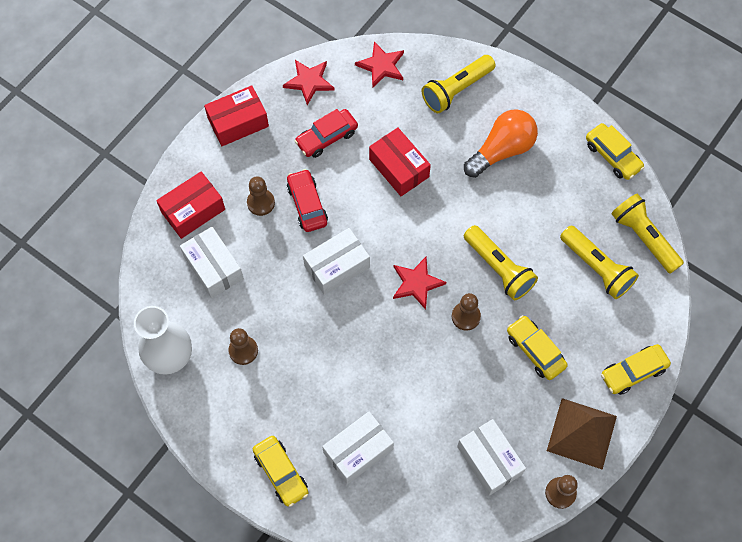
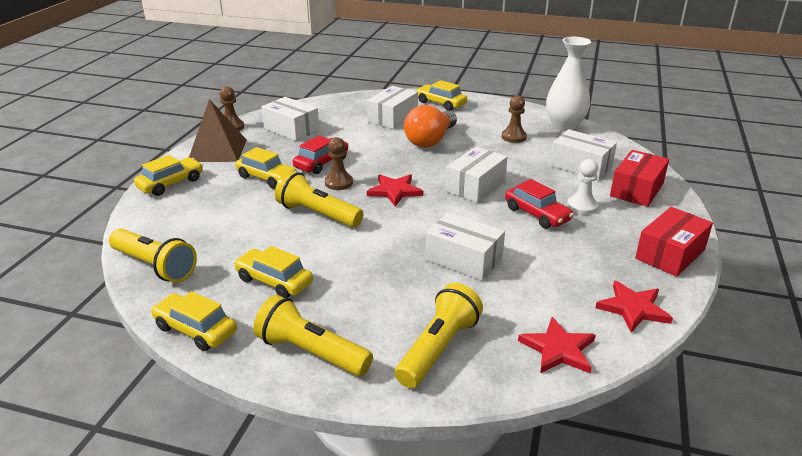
camera: 160 degrees right, 35 degrees down
brown pawn [247,176,275,216] -> white pawn [567,159,598,215]
red car [295,109,358,158] -> red car moved to [293,136,348,174]
red box [369,127,431,196] -> white box [425,212,505,281]
orange light bulb [464,109,538,178] -> orange light bulb moved to [404,105,457,148]
yellow flashlight [560,225,639,299] -> yellow flashlight moved to [253,295,373,376]
none -> yellow car [234,246,313,298]

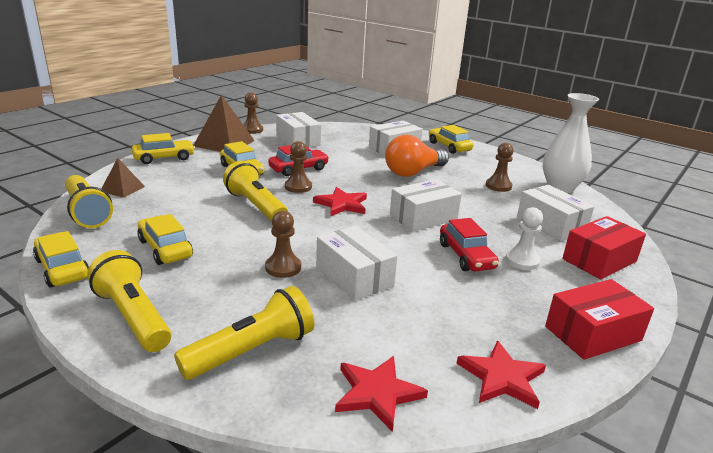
camera: 20 degrees right, 5 degrees down
none -> brown pyramid [101,158,145,198]
none -> brown pawn [265,211,301,278]

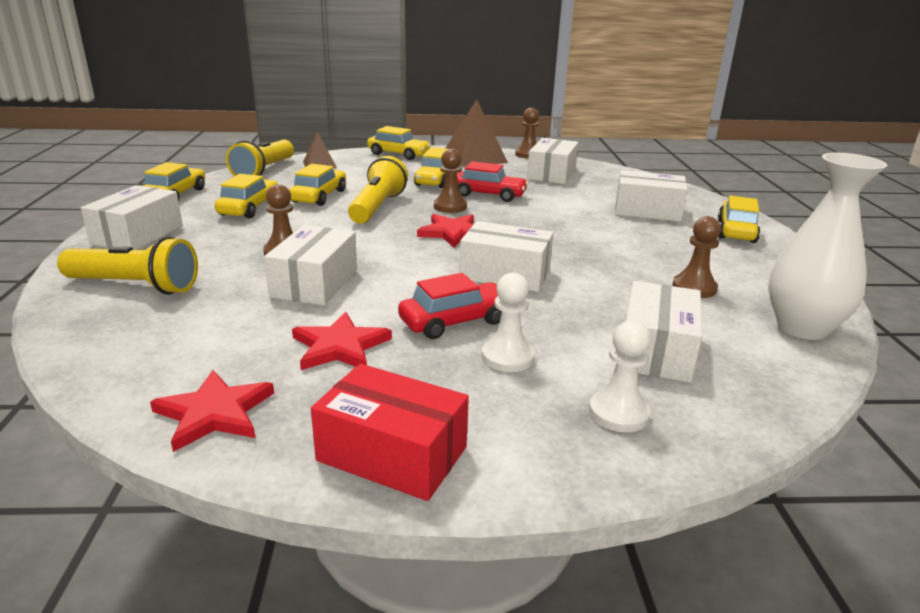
camera: 50 degrees right, 0 degrees up
yellow flashlight [87,250,171,352] -> white box [81,185,183,250]
red star [335,356,428,432] -> red star moved to [292,312,392,370]
orange light bulb [385,135,449,177] -> none
red car [440,218,499,271] -> red car turned 150 degrees counterclockwise [398,273,502,339]
red box [562,216,646,279] -> white pawn [589,321,651,432]
none -> yellow car [289,164,346,206]

